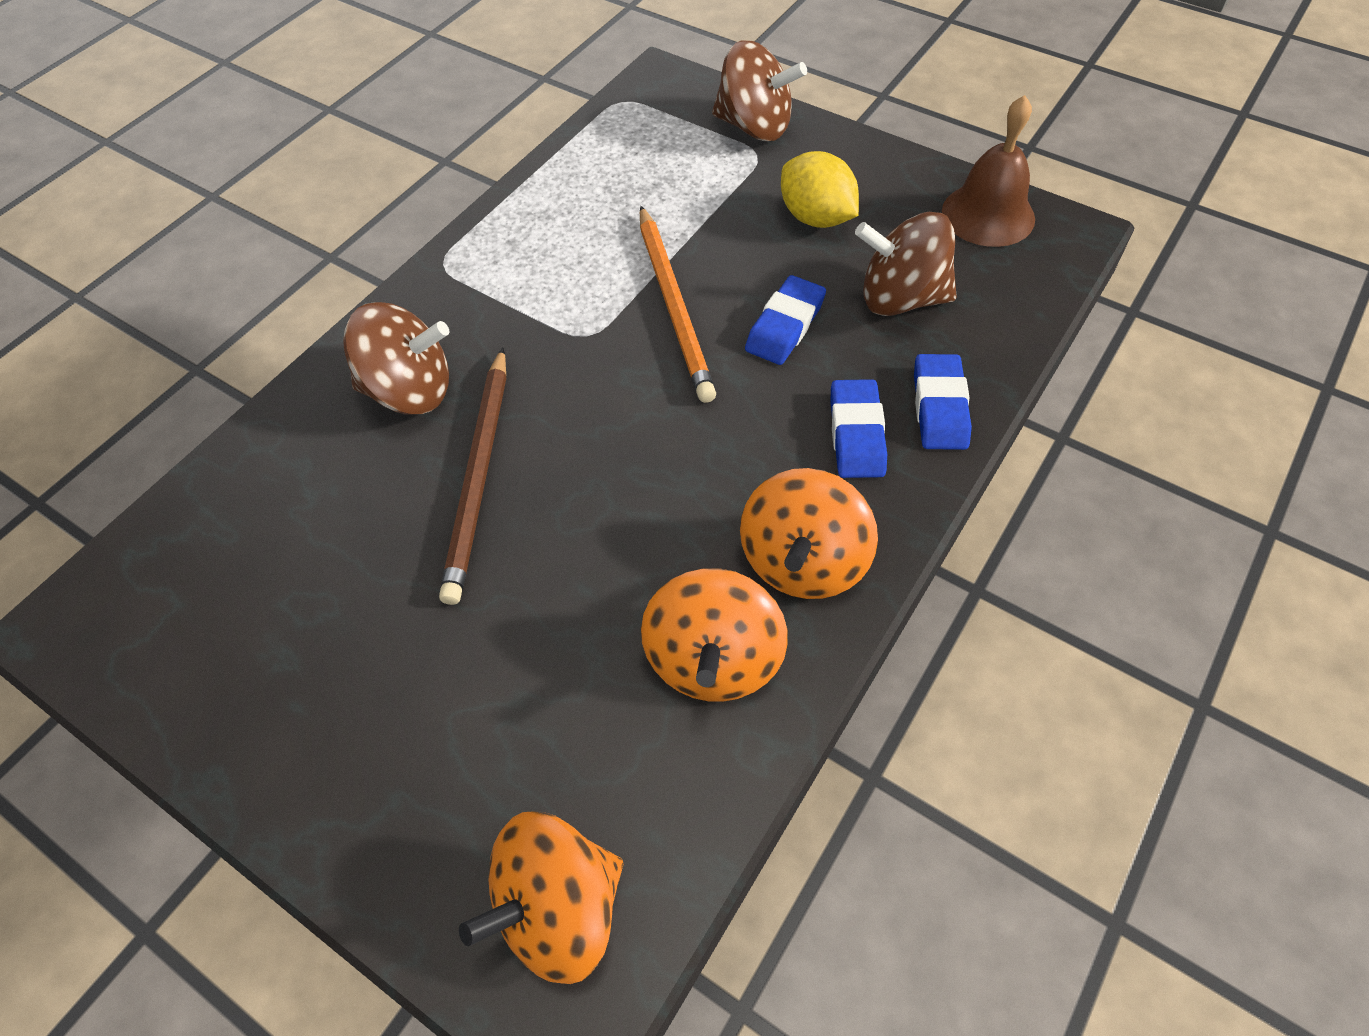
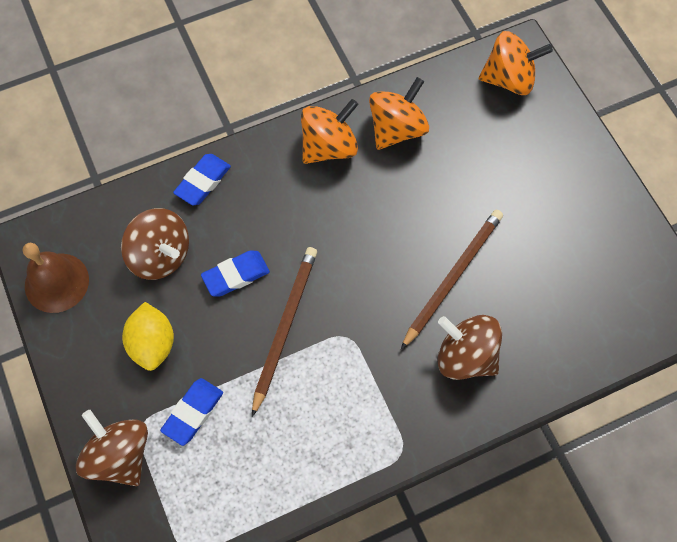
camera: 150 degrees left, 10 degrees up
orange pencil [640,206,716,403] -> brown pencil [252,247,317,417]
blue eraser [830,379,887,478] -> blue eraser moved to [160,378,223,446]

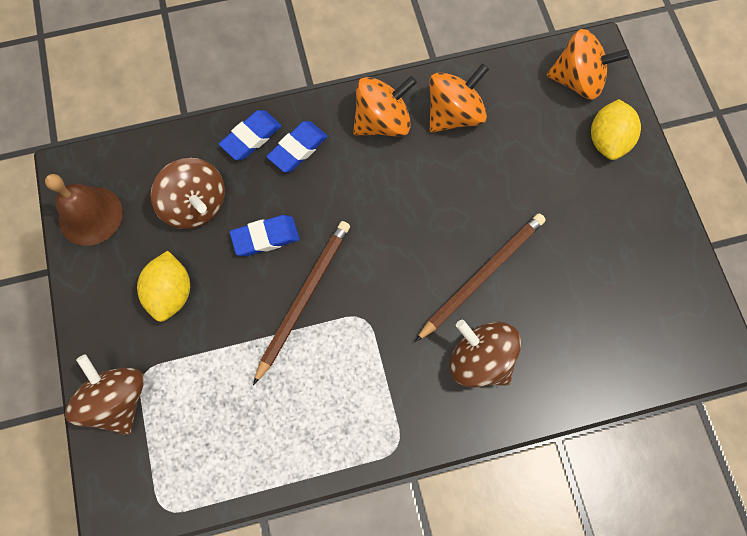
camera: 10 degrees right, 5 degrees up
blue eraser [160,378,223,446] -> blue eraser moved to [267,121,328,172]
none -> yellow lemon [591,99,641,160]

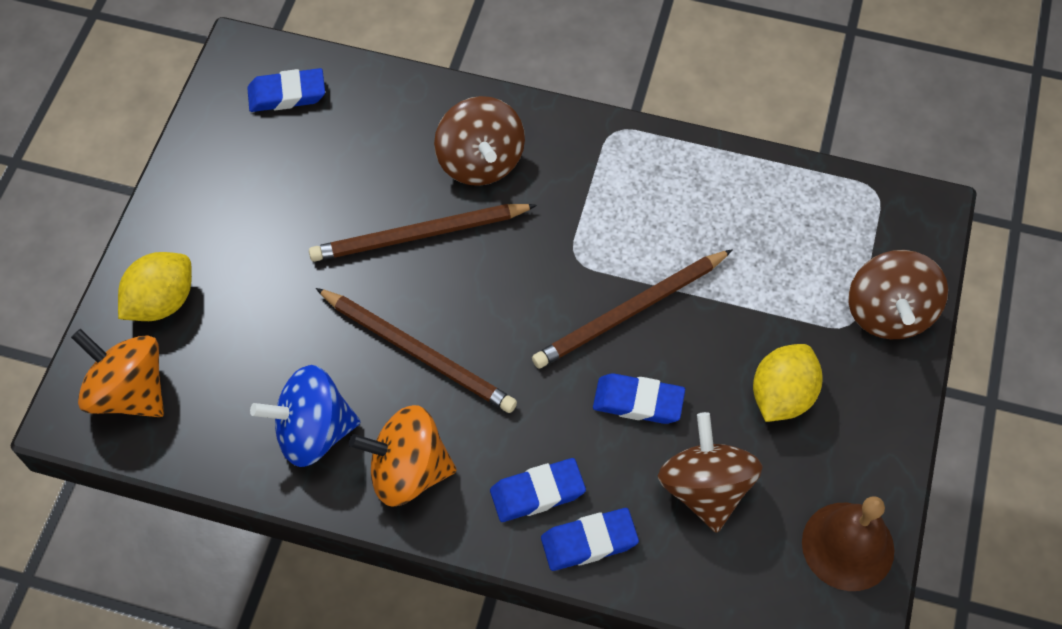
camera: 150 degrees left, 10 degrees down
orange spinning top [429,63,489,133] -> blue spinning top [250,365,360,467]
none -> blue eraser [247,68,325,112]
none -> brown pencil [316,288,517,413]

